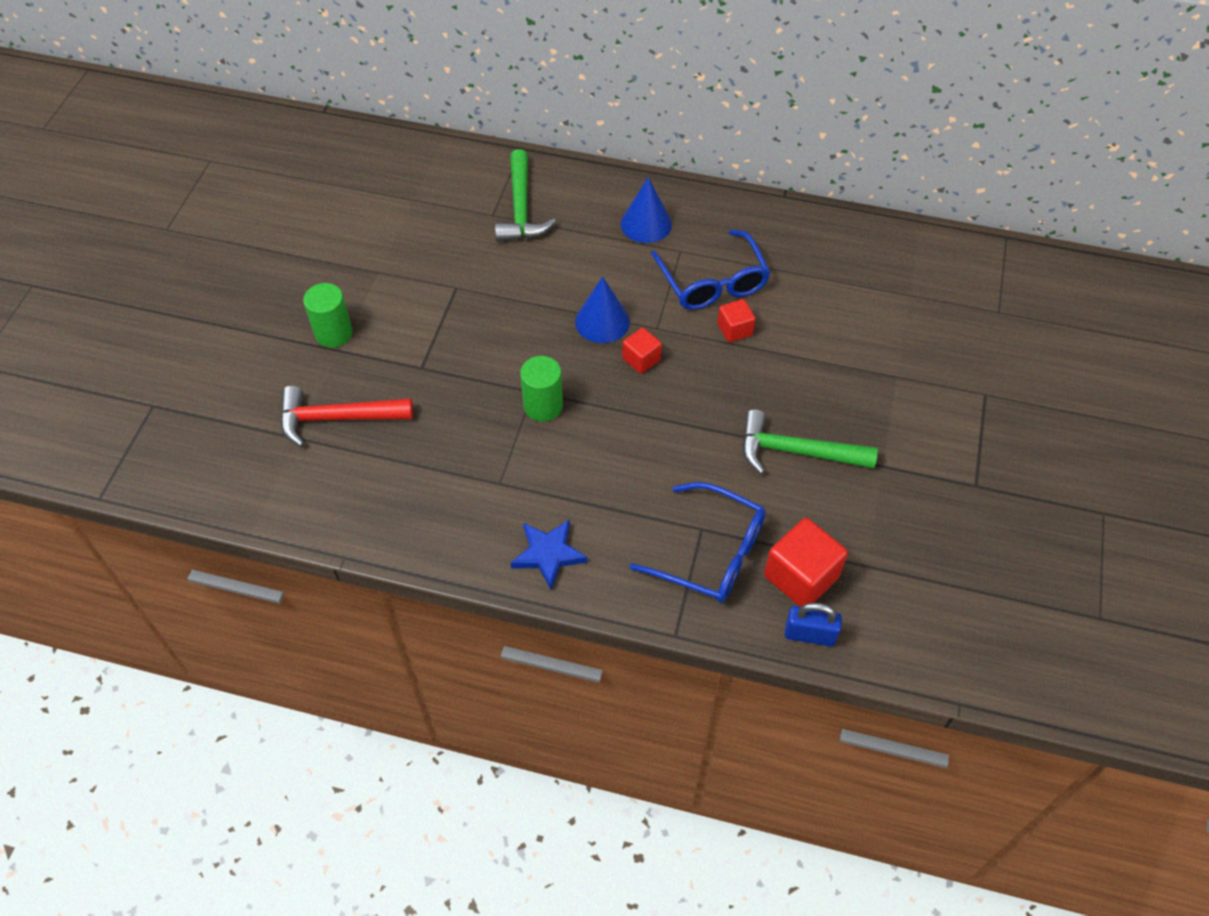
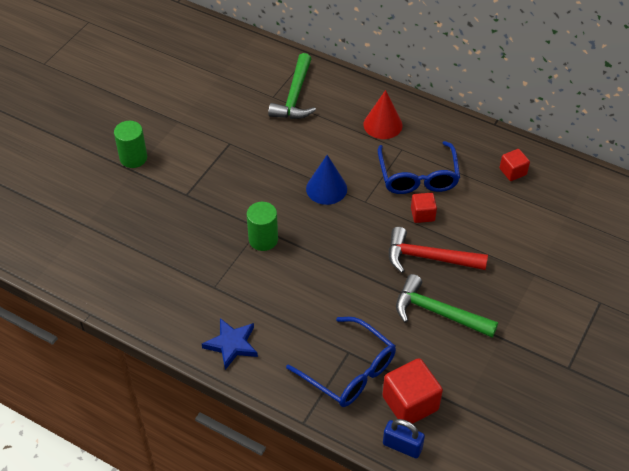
camera: 15 degrees right, 5 degrees down
red hammer [280,386,413,447] -> red hammer moved to [389,227,488,273]
blue cone [621,177,672,243] -> red cone [363,90,403,139]
red cube [622,328,662,374] -> red cube moved to [500,149,530,181]

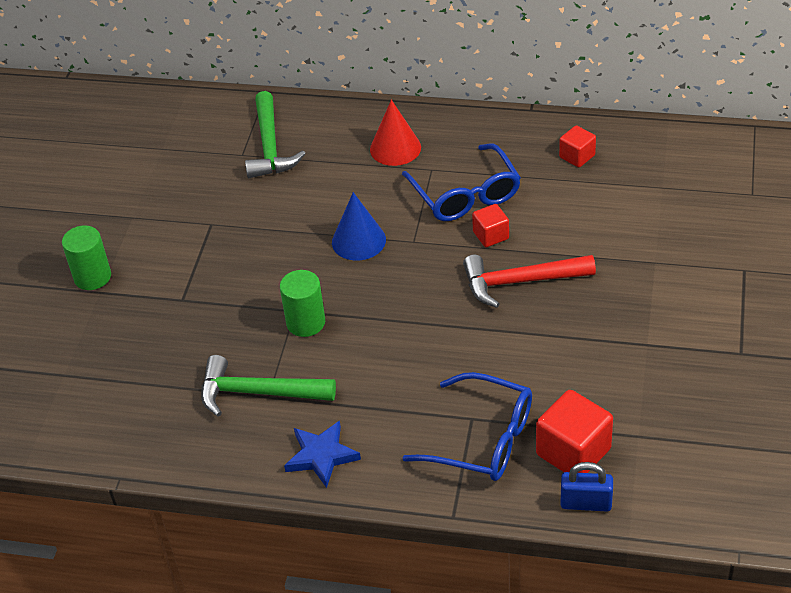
camera: 15 degrees left, 5 degrees down
green hammer [396,274,498,338] -> green hammer moved to [201,355,336,417]

